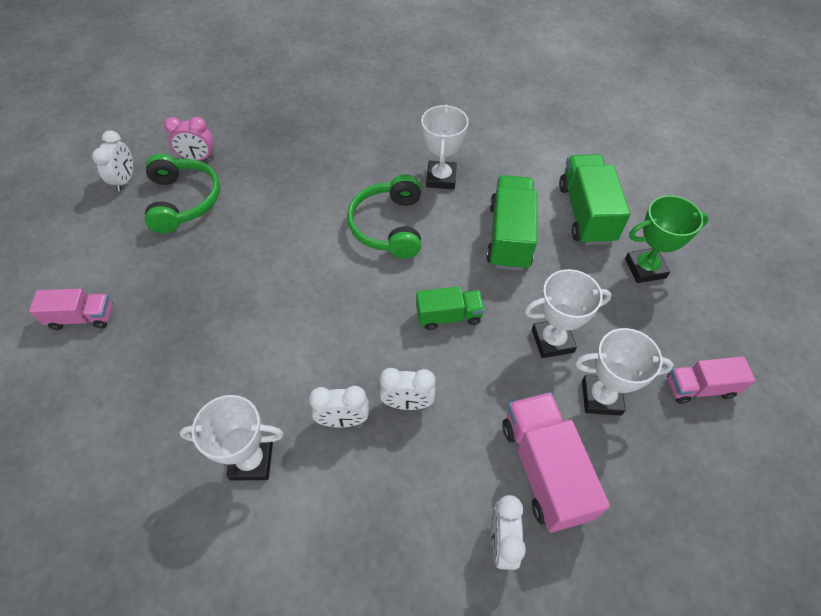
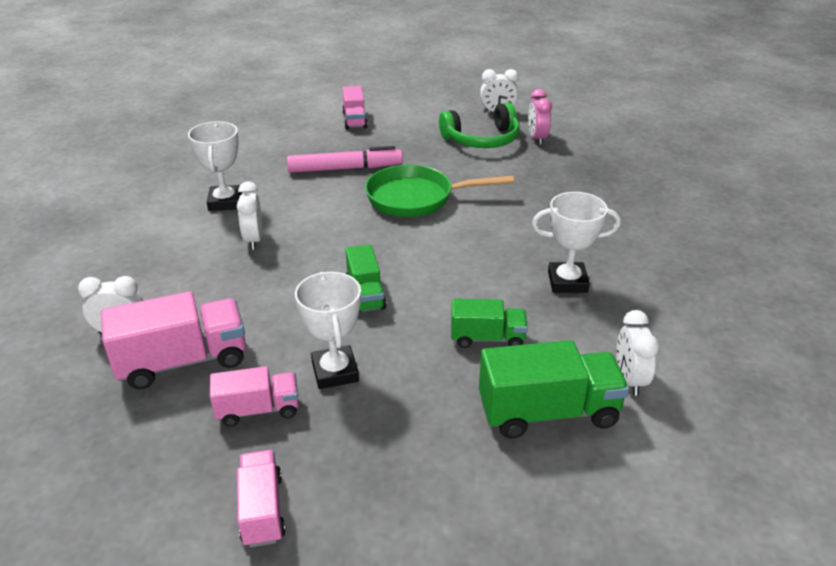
camera: 85 degrees right, 20 degrees down
green headphones [347,175,421,258] -> none
white clock [380,368,436,410] -> white clock moved to [617,310,659,396]
green truck [486,175,537,271] -> green truck [451,299,528,348], size x0.61
white trophy [575,328,674,416] -> pink truck [210,366,299,427]
green trophy [625,195,709,283] -> none
none -> pink marker [287,146,403,173]
none -> green pan [365,165,514,217]

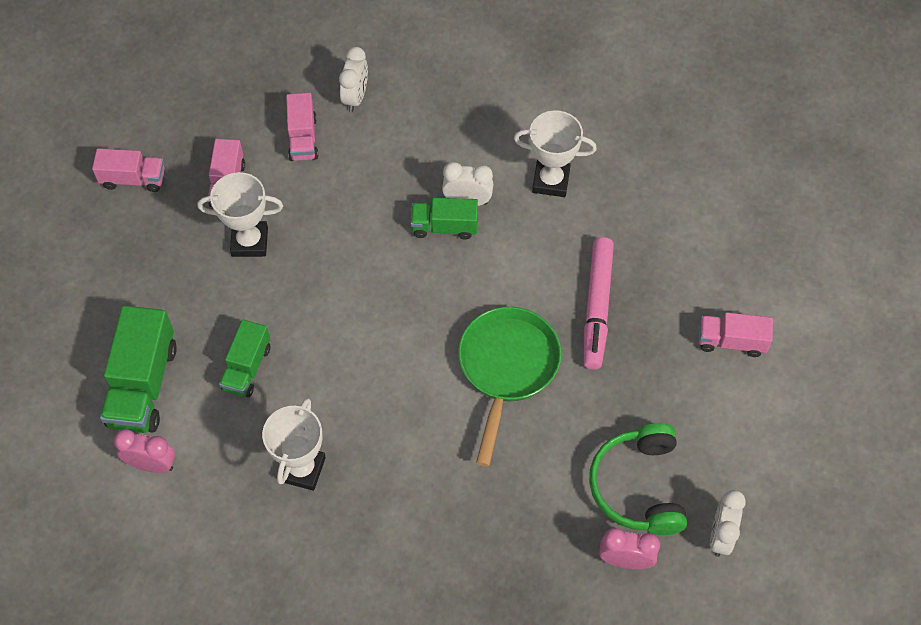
camera: 105 degrees right, 25 degrees up
pink truck [101,291,246,389] -> pink truck [286,93,318,161], size x0.61
green truck [345,245,386,313] -> green truck moved to [410,198,478,240]
white clock [617,310,659,396] -> pink clock [114,429,175,473]

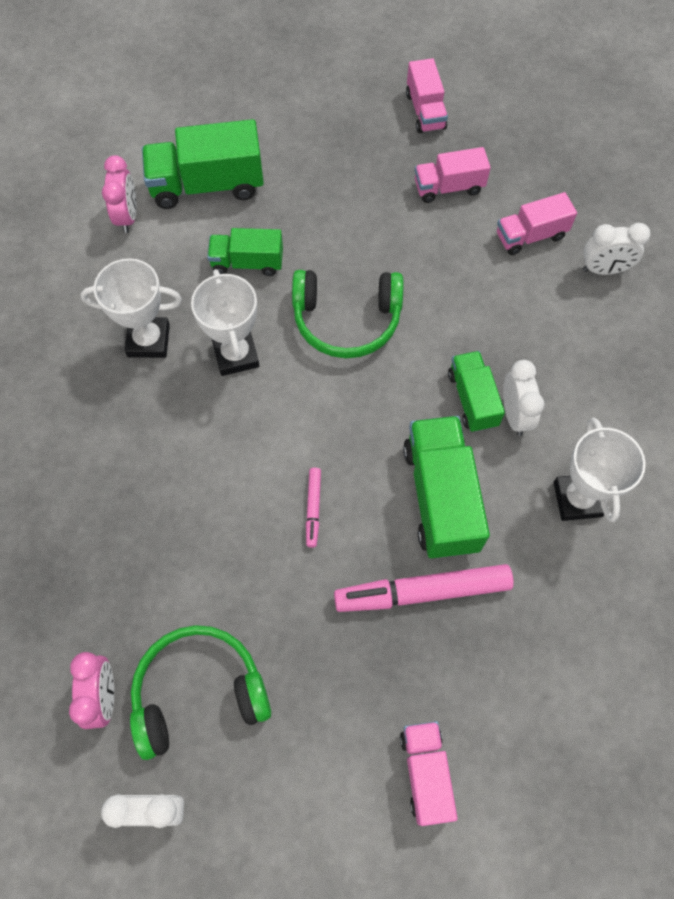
camera: 75 degrees right, 5 degrees up
white trophy [198,172,283,257] -> white trophy moved to [191,269,259,376]
green pan [458,307,561,467] -> pink marker [306,468,321,548]
none -> green headphones [292,270,403,358]
none -> green truck [403,416,490,559]

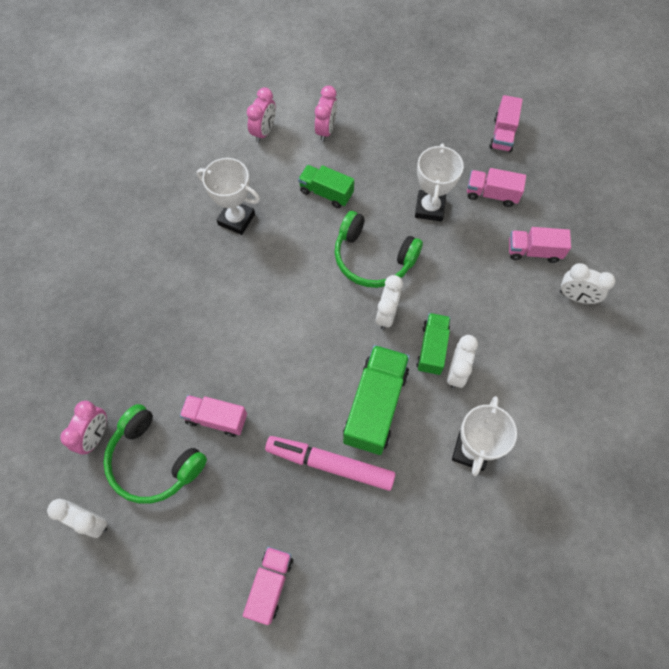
camera: 25 degrees right, 0 degrees up
green headphones [130,625,271,760] -> green headphones turned 150 degrees counterclockwise [103,404,207,504]
green truck [142,119,264,209] -> pink clock [315,86,337,142]
white trophy [191,269,259,376] -> white trophy moved to [415,144,464,222]
pink marker [306,468,321,548] -> none
none -> pink truck [180,395,247,437]
none -> white clock [376,275,403,330]

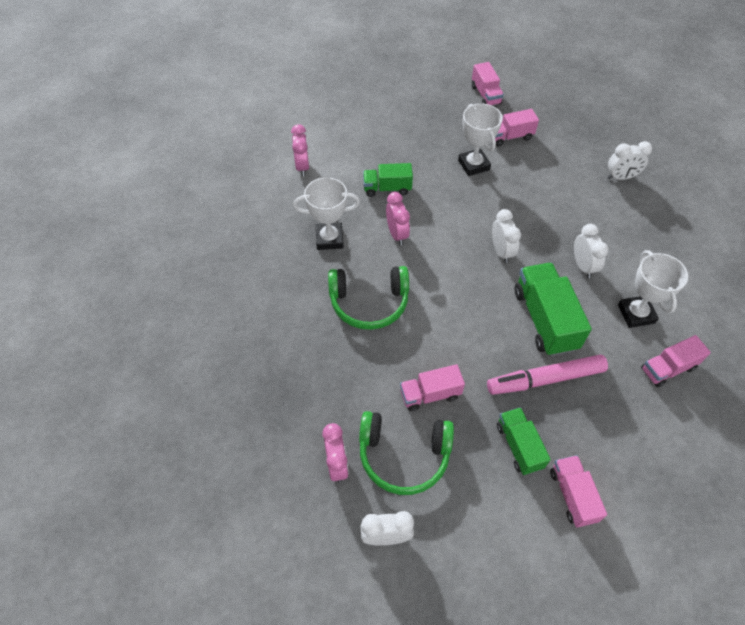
camera: 30 degrees left, 10 degrees down
pink clock [315,86,337,142] -> pink clock moved to [386,192,410,245]
green headphones [335,211,423,288] -> green headphones moved to [328,266,409,330]
green truck [416,313,450,375] -> green truck moved to [497,407,551,475]
pink truck [509,227,571,263] -> pink truck moved to [641,335,711,387]

